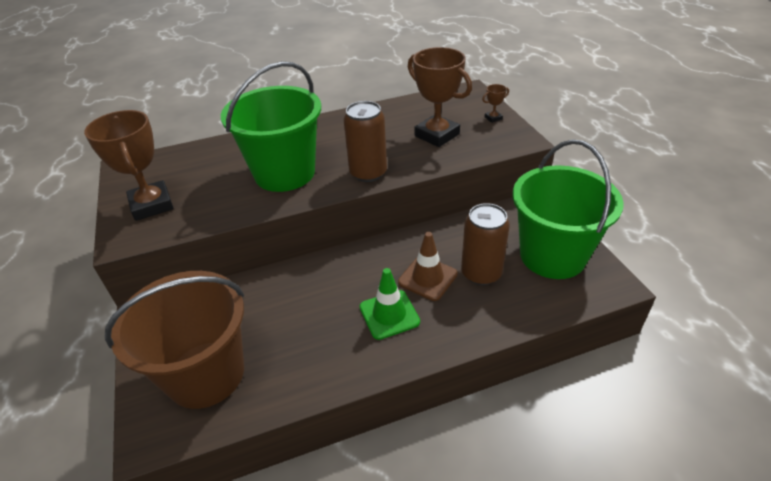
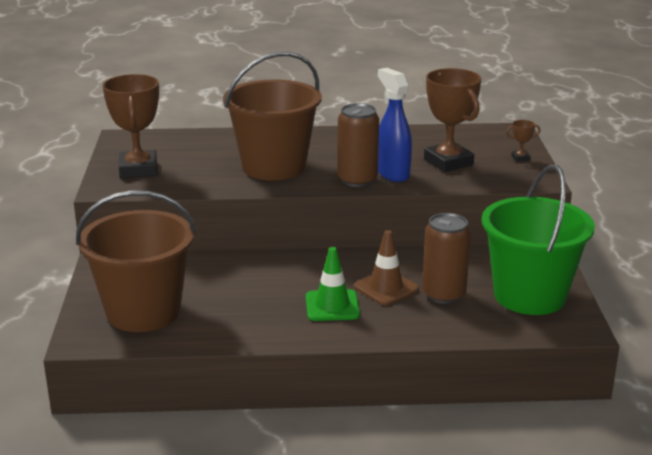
camera: 15 degrees right, 15 degrees down
green bucket [221,61,321,192] -> brown bucket [223,52,322,181]
none -> blue spray bottle [378,68,412,182]

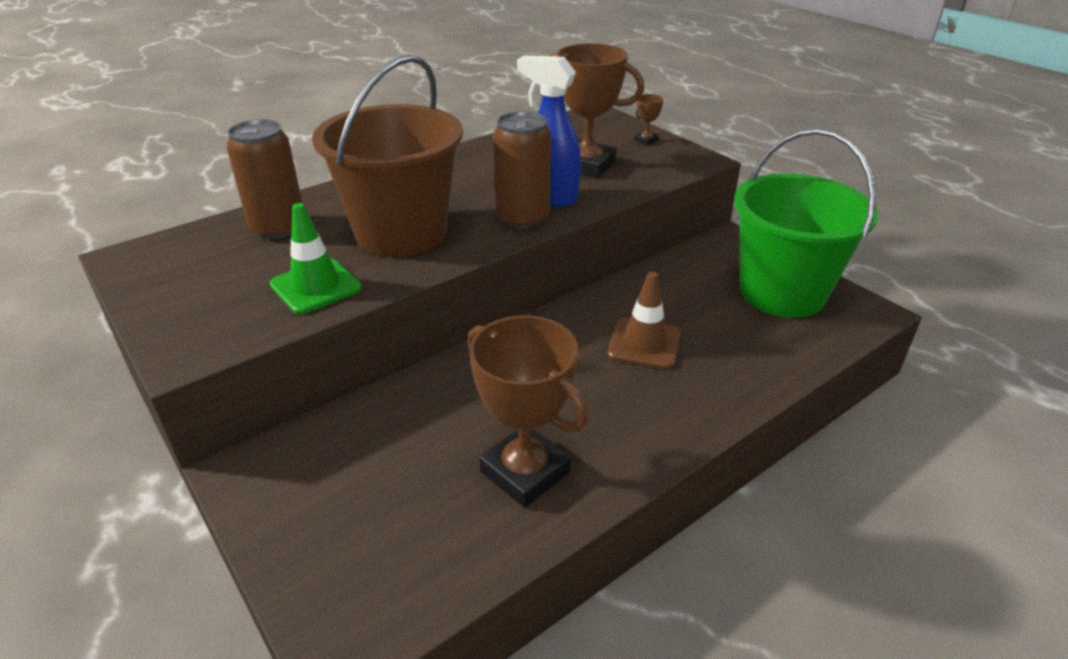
camera: 35 degrees left, 10 degrees up
brown bucket [76,190,196,332] -> none
brown trophy [102,74,159,178] -> brown trophy moved to [467,315,589,508]
green traffic cone [306,247,360,321] -> green traffic cone moved to [270,203,362,314]
brown can [422,213,471,304] -> brown can moved to [226,119,302,239]

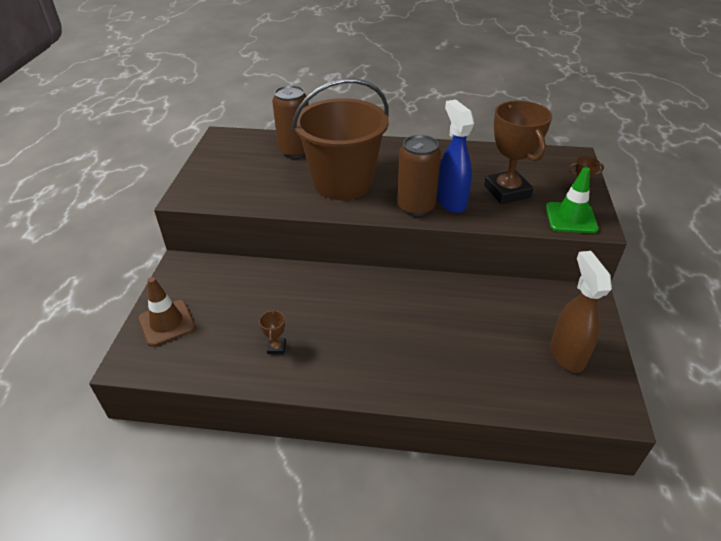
camera: 45 degrees right, 5 degrees up
green traffic cone [270,203,362,314] -> green traffic cone moved to [546,167,599,233]
brown trophy [467,315,589,508] -> brown trophy [259,310,286,354], size x0.42
brown traffic cone [608,272,681,369] -> brown traffic cone moved to [138,277,196,347]
green bucket [734,129,878,318] -> brown spray bottle [551,251,612,373]

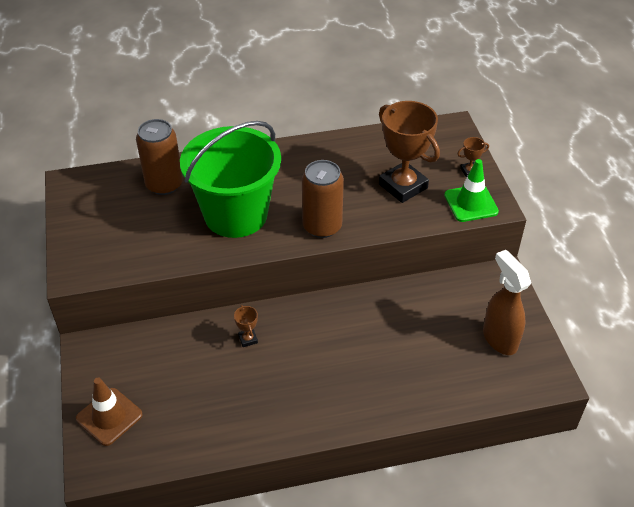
camera: 20 degrees left, 5 degrees up
brown trophy [259,310,286,354] -> brown trophy moved to [234,305,258,347]
brown bucket [292,78,389,200] -> green bucket [180,121,281,238]
blue spray bottle [437,99,474,213] -> none

